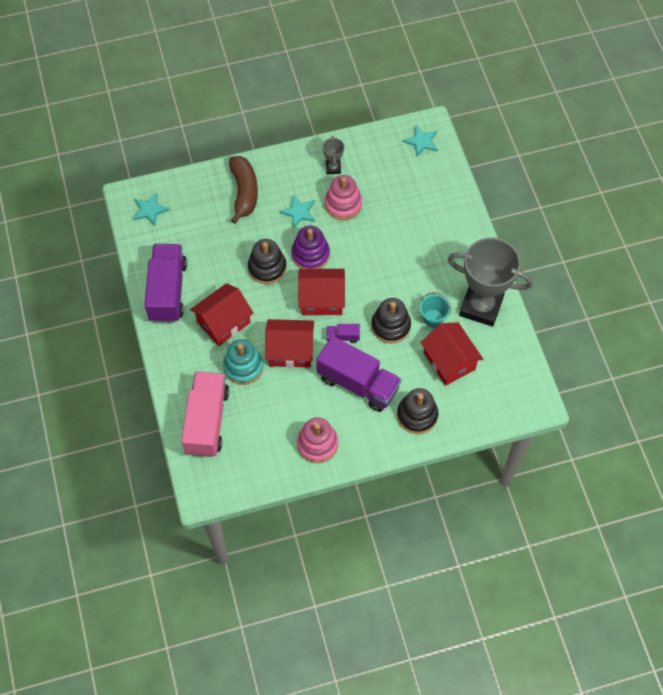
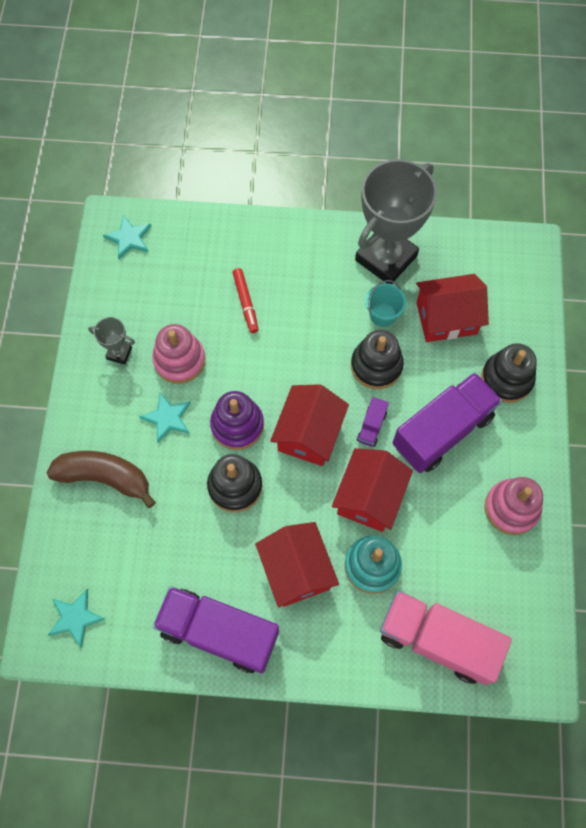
camera: 70 degrees left, 5 degrees up
none -> red marker [233,268,259,333]

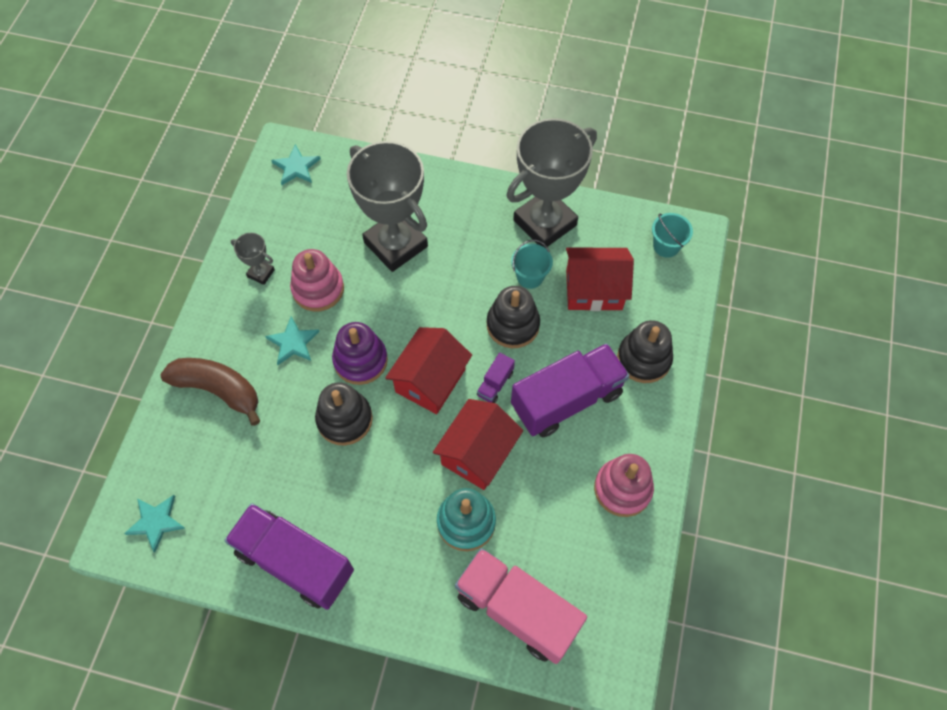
camera: 10 degrees right, 5 degrees down
red marker [233,268,259,333] -> grey trophy [347,141,428,272]
red house [255,522,339,607] -> none
none -> turquoise bucket [652,213,693,258]

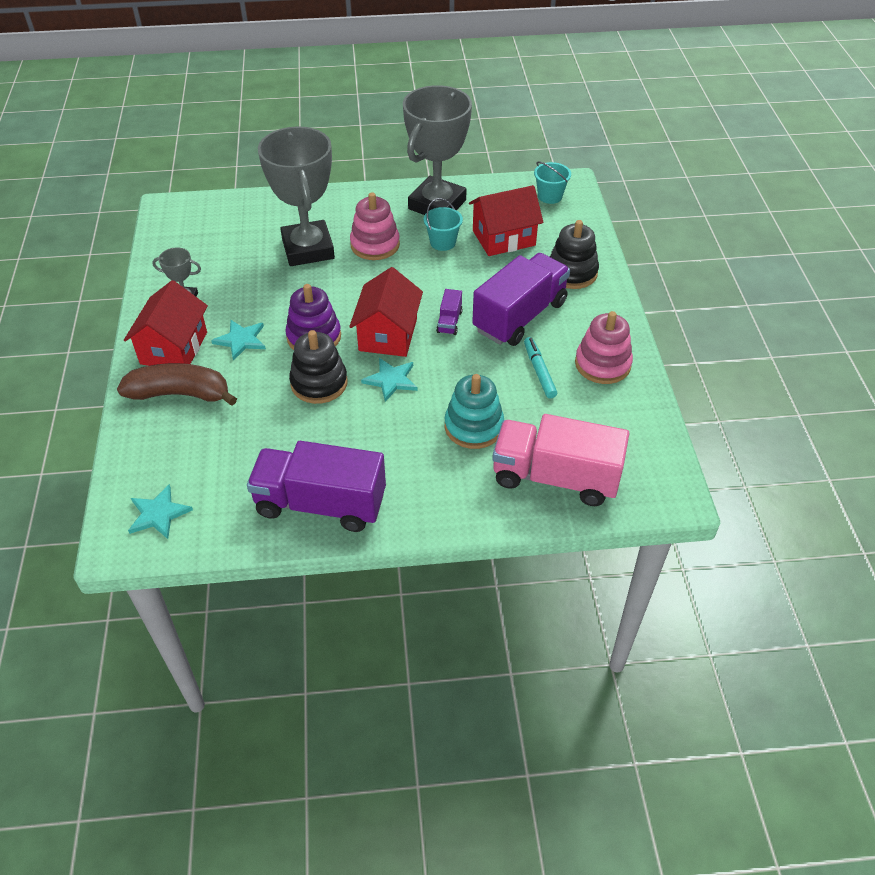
camera: 20 degrees left, 15 degrees down
turquoise star [271,144,321,185] -> turquoise star moved to [361,358,418,402]
pink stacking toy [290,249,344,312] -> pink stacking toy moved to [350,192,400,260]
grey trophy [347,141,428,272] -> grey trophy turned 45 degrees clockwise [258,126,335,266]
red house [433,399,523,490] -> red house moved to [124,280,208,366]
black stacking toy [487,286,540,348] -> none
none -> turquoise marker [524,337,557,398]

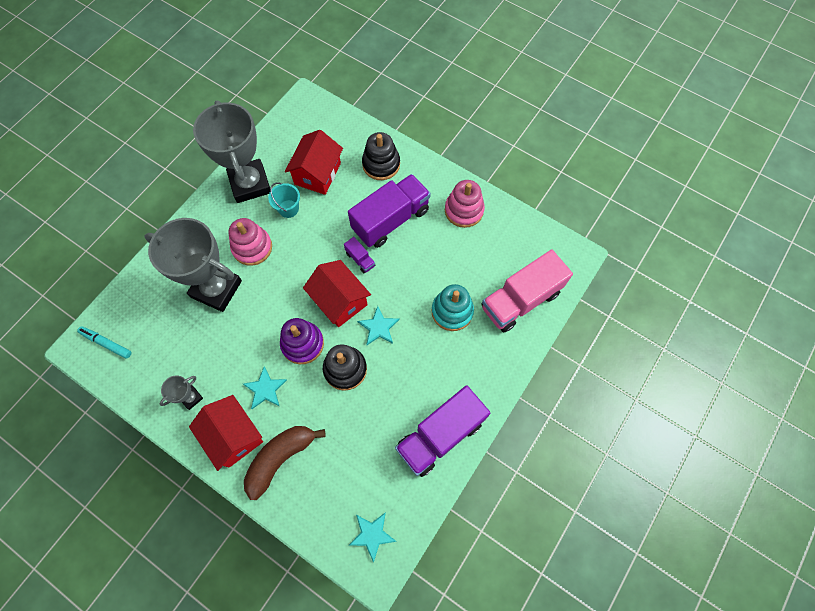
camera: 50 degrees left, 20 degrees up
purple truck [472,253,570,346] -> purple truck turned 60 degrees clockwise [348,174,431,248]
turquoise marker [524,337,557,398] -> turquoise marker moved to [77,326,131,359]
turquoise bucket [534,161,571,204] -> none

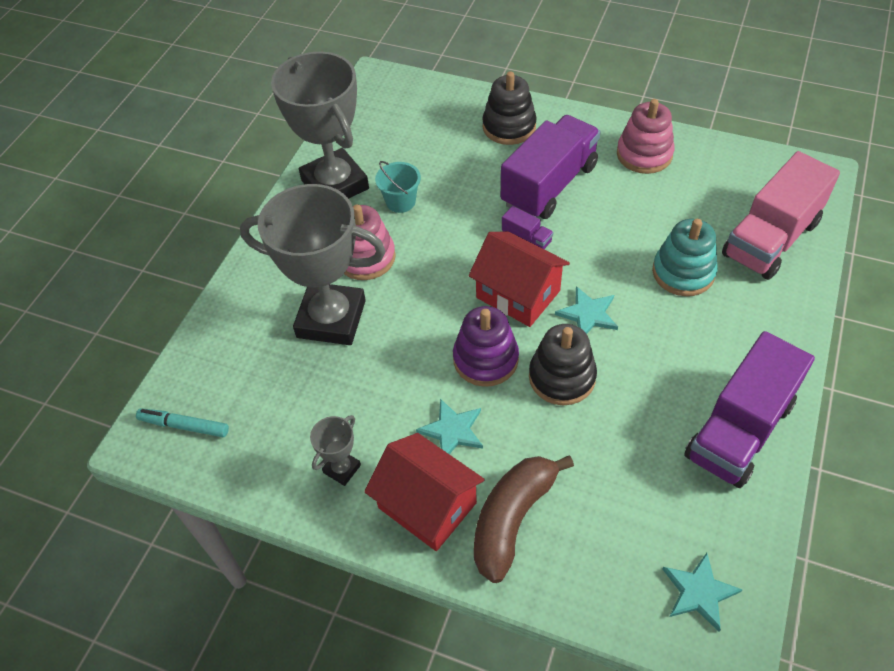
camera: 10 degrees left, 15 degrees down
red house [285,130,343,195] -> none

